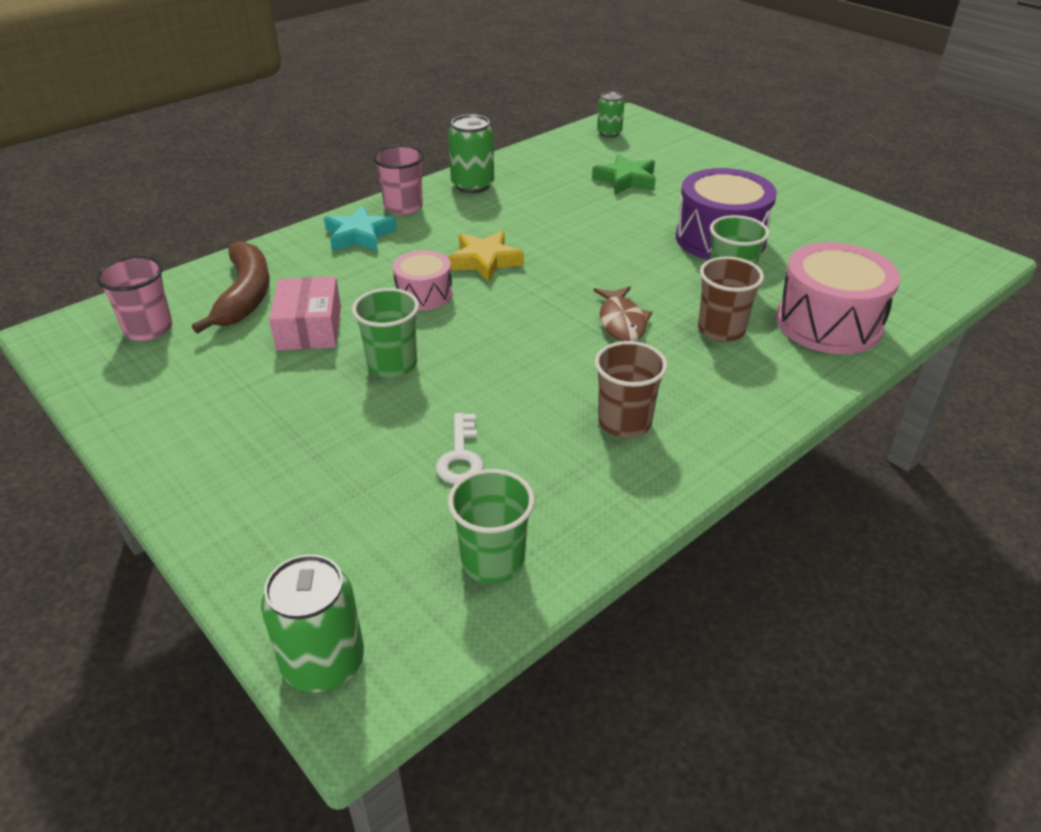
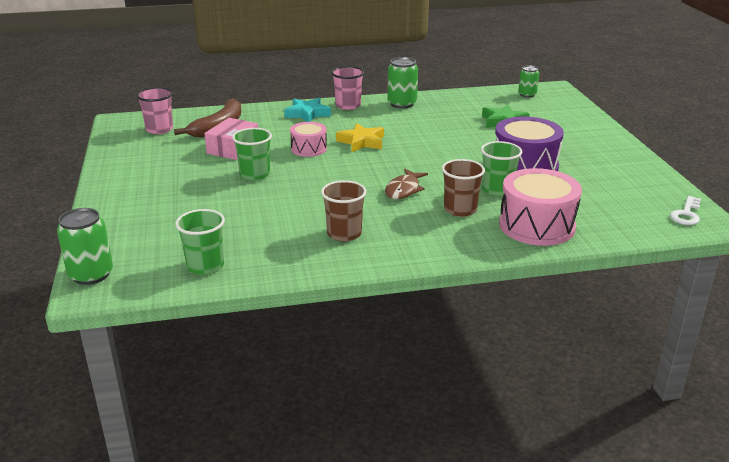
camera: 30 degrees right, 10 degrees down
white key [436,413,484,484] -> white key moved to [670,196,701,225]

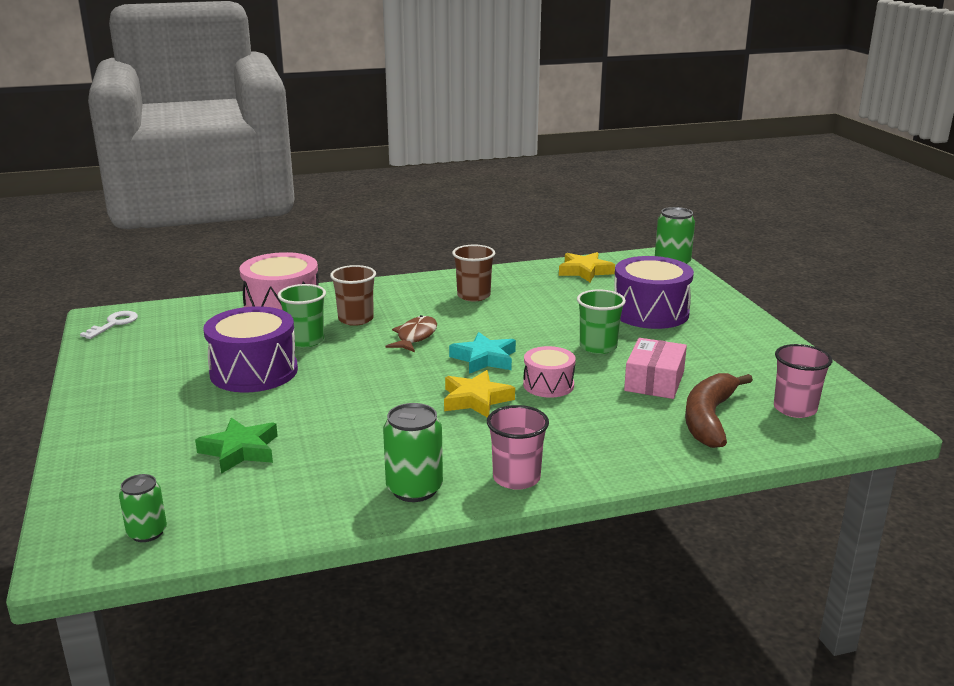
camera: 175 degrees right, 5 degrees down
green cup [175,209,225,275] -> yellow star [559,252,615,282]
turquoise star [284,98,331,122] -> turquoise star moved to [449,332,516,374]
none -> purple drum [614,256,694,329]

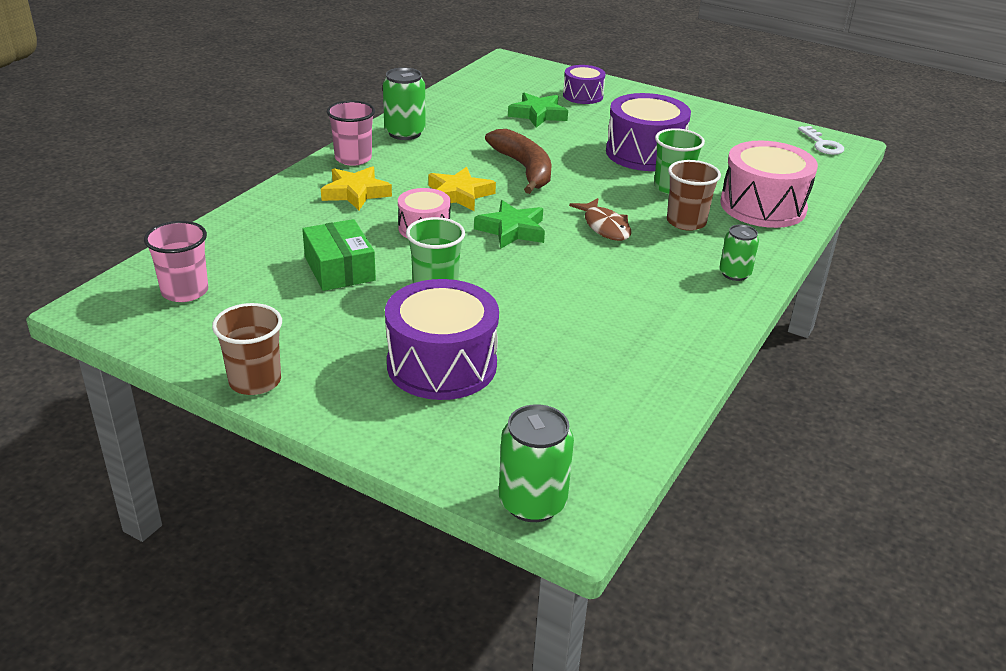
camera: 135 degrees right, 10 degrees up
green can [119,474,167,542] -> green can moved to [719,224,759,281]
turquoise star [449,332,516,374] -> green star [474,200,545,249]
brown cup [452,245,495,301] -> brown cup moved to [212,303,282,395]
yellow star [559,252,615,282] -> yellow star moved to [321,166,392,210]
pink box [624,338,687,399] -> green box [302,219,376,291]
brown banana [685,373,753,448] -> brown banana moved to [485,129,552,194]
none -> purple drum [563,65,606,104]

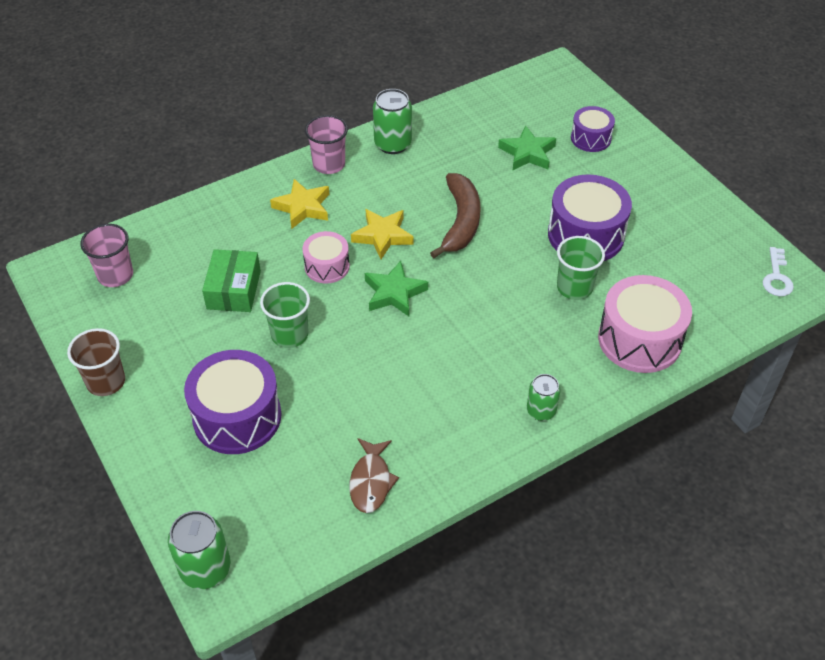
camera: 30 degrees right, 15 degrees up
brown fish [569,198,631,241] -> brown fish moved to [349,438,399,513]
brown cup [667,160,721,231] -> none

